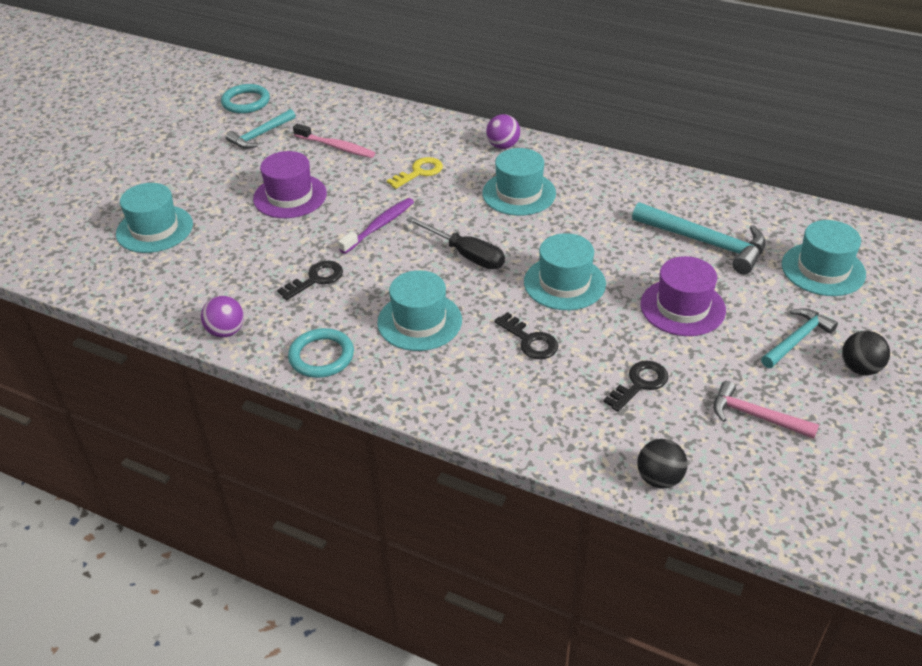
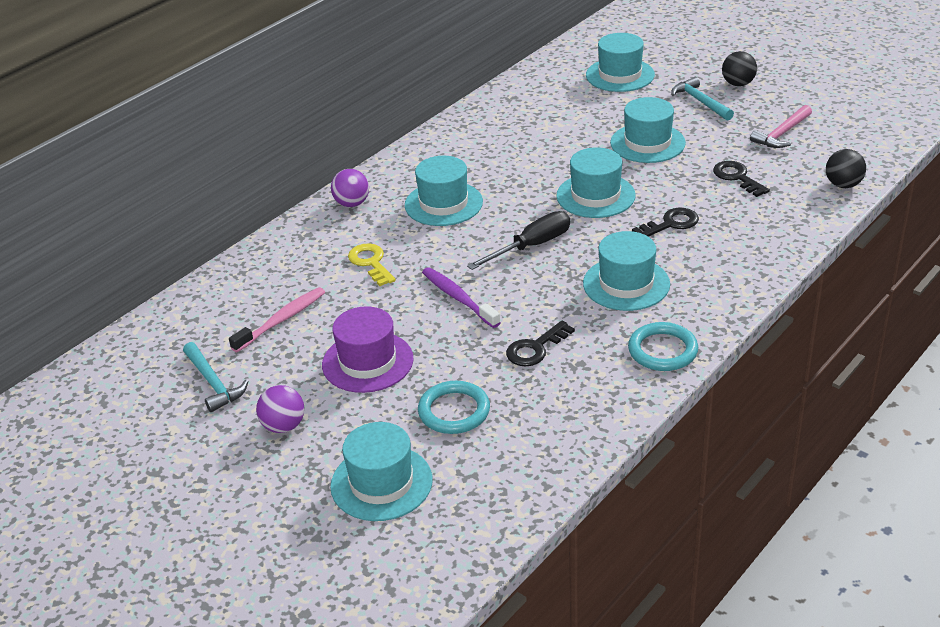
camera: 75 degrees left, 5 degrees down
purple ball [201,296,244,337] -> purple ball moved to [256,385,304,433]
turquoise ring [221,84,270,114] -> turquoise ring moved to [418,381,490,434]
black key [277,261,343,300] -> black key turned 105 degrees counterclockwise [506,321,575,366]
turquoise hammer [632,202,766,274] -> none
purple hat [640,256,726,336] -> turquoise hat [610,97,686,163]

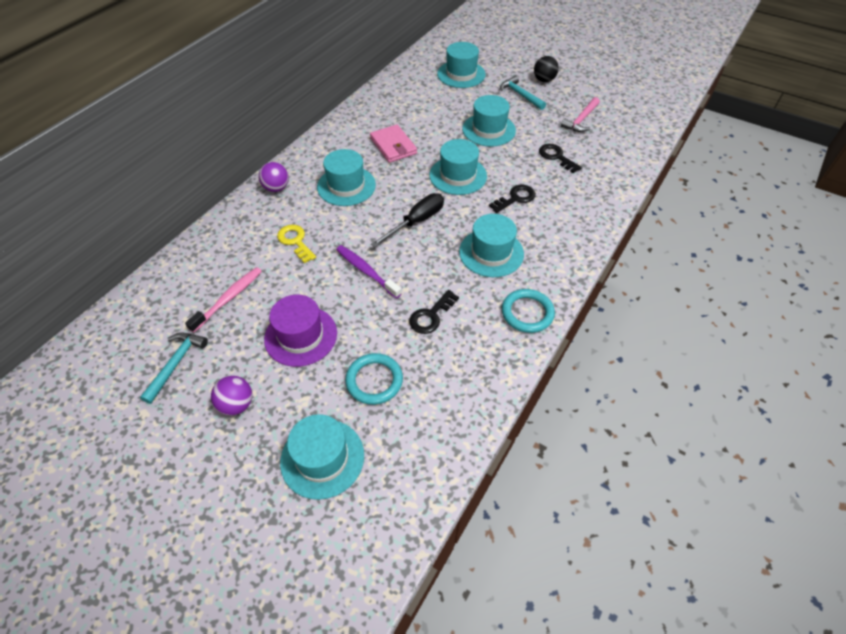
camera: 10 degrees left, 15 degrees up
turquoise hammer [183,342,248,412] -> turquoise hammer turned 120 degrees counterclockwise [140,332,208,404]
black ball [826,149,866,188] -> none
none -> pink wallet [370,124,417,163]

